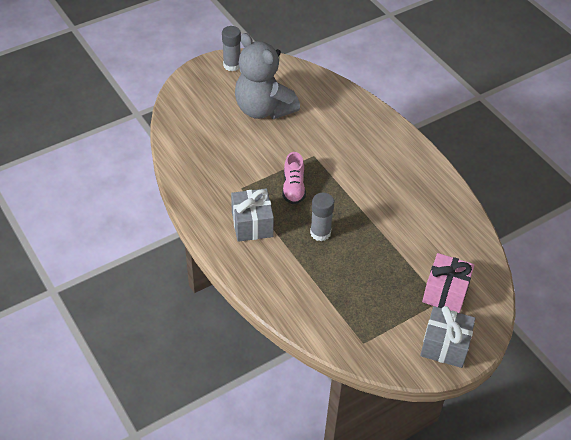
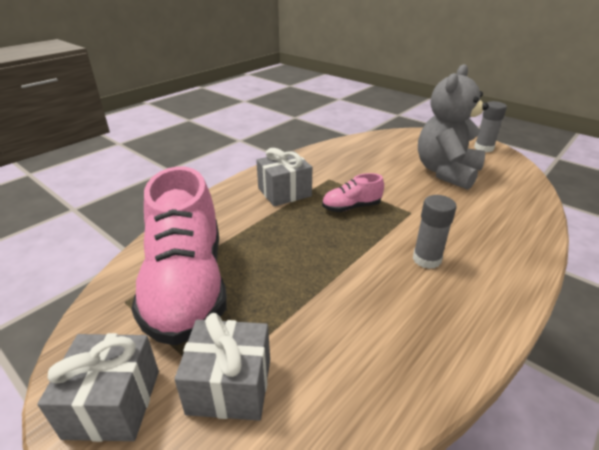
camera: 75 degrees right, 15 degrees down
grey glue stick [310,193,334,241] -> grey glue stick moved to [413,195,457,269]
pink gift [422,253,475,313] -> grey gift [174,313,270,421]
none -> pink shoe [131,166,227,345]

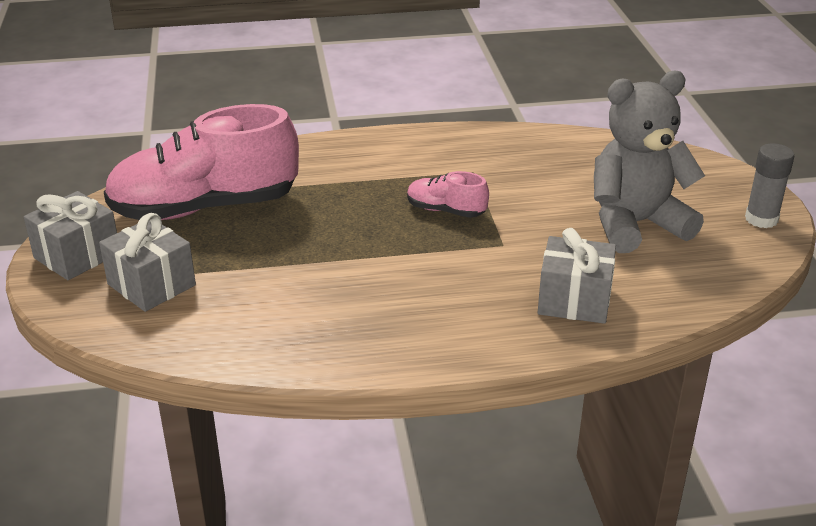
camera: 40 degrees right, 0 degrees up
pink shoe [131,166,227,345] -> pink shoe turned 45 degrees clockwise [104,104,299,220]
grey gift [256,148,312,206] -> grey gift moved to [538,228,616,324]
grey glue stick [413,195,457,269] -> none

